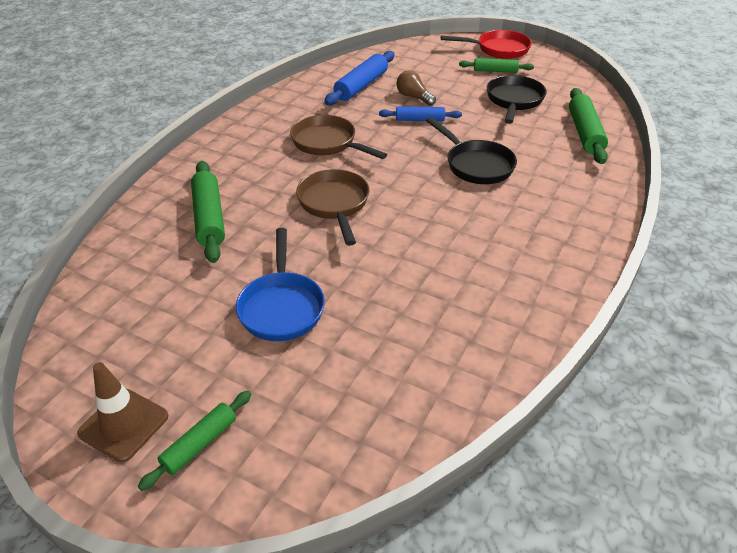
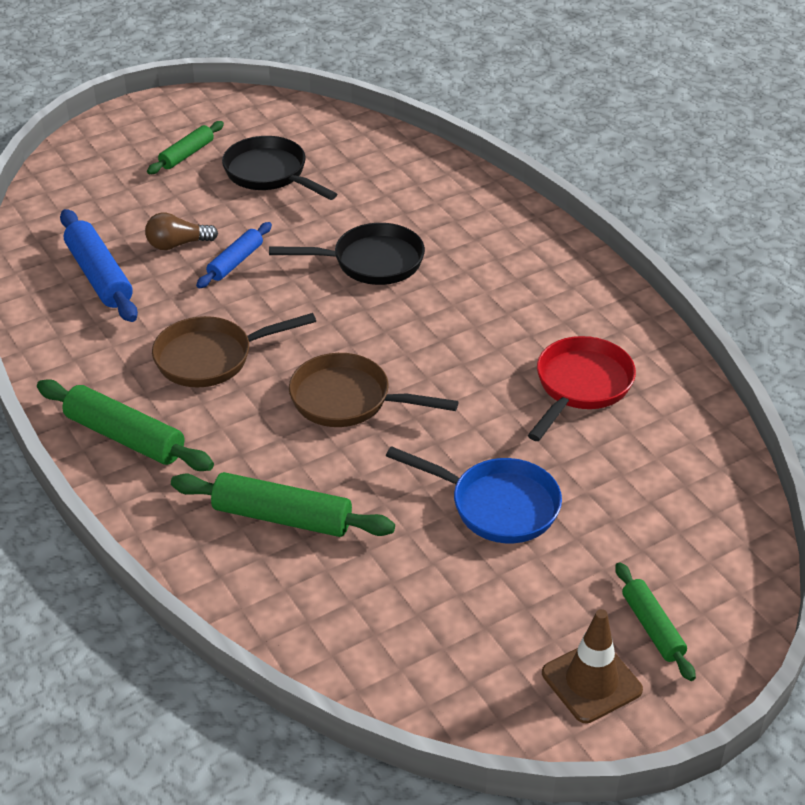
camera: 60 degrees left, 0 degrees up
red pan [441,30,532,59] -> red pan moved to [528,336,636,441]
green rolling pin [569,88,608,164] -> green rolling pin moved to [37,379,214,471]

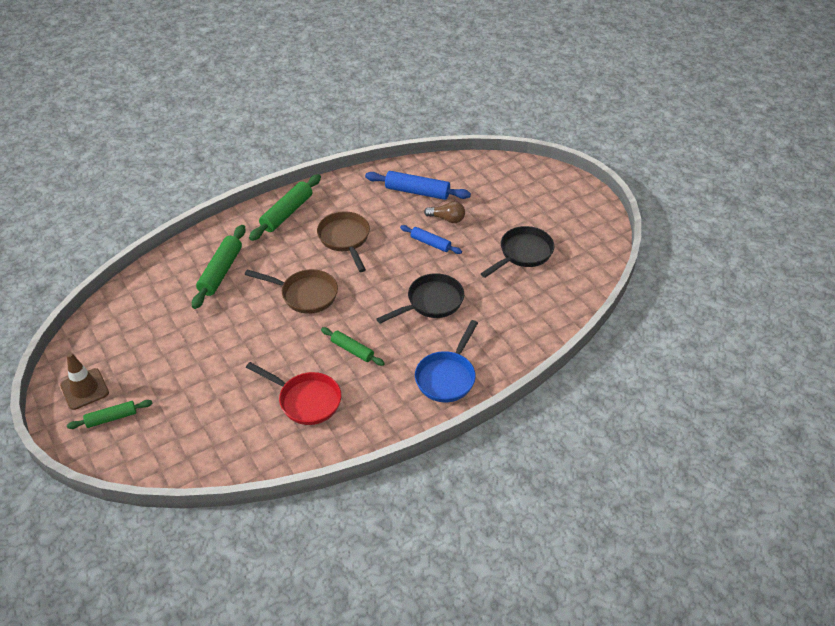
camera: 90 degrees right, 5 degrees up
blue rolling pin [60,209,138,322] -> blue rolling pin turned 45 degrees clockwise [365,171,471,200]
brown light bulb [145,213,218,250] -> brown light bulb turned 120 degrees clockwise [424,201,465,223]
green rolling pin [147,121,224,174] -> green rolling pin moved to [321,327,385,366]
black pan [269,223,425,285] -> black pan turned 120 degrees counterclockwise [376,273,464,324]
brown pan [289,353,458,427] -> brown pan turned 90 degrees clockwise [245,269,338,314]
blue pan [386,446,562,543] -> blue pan moved to [415,320,478,402]

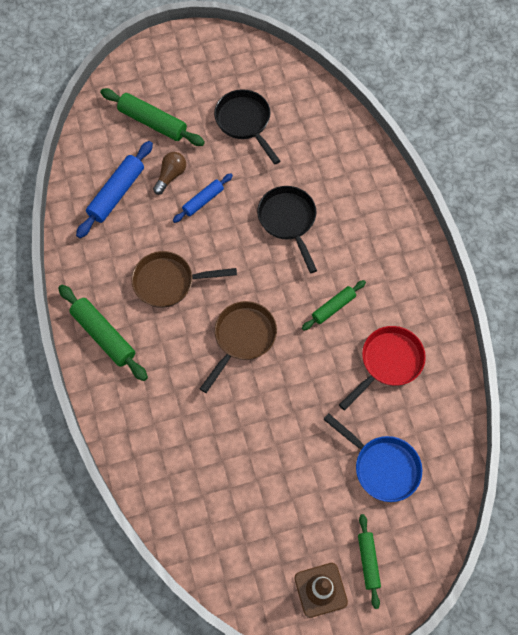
camera: 75 degrees left, 20 degrees up
green rolling pin [192,225,246,309] -> green rolling pin moved to [100,88,205,146]
blue pan [415,320,478,402] -> blue pan moved to [323,413,422,502]

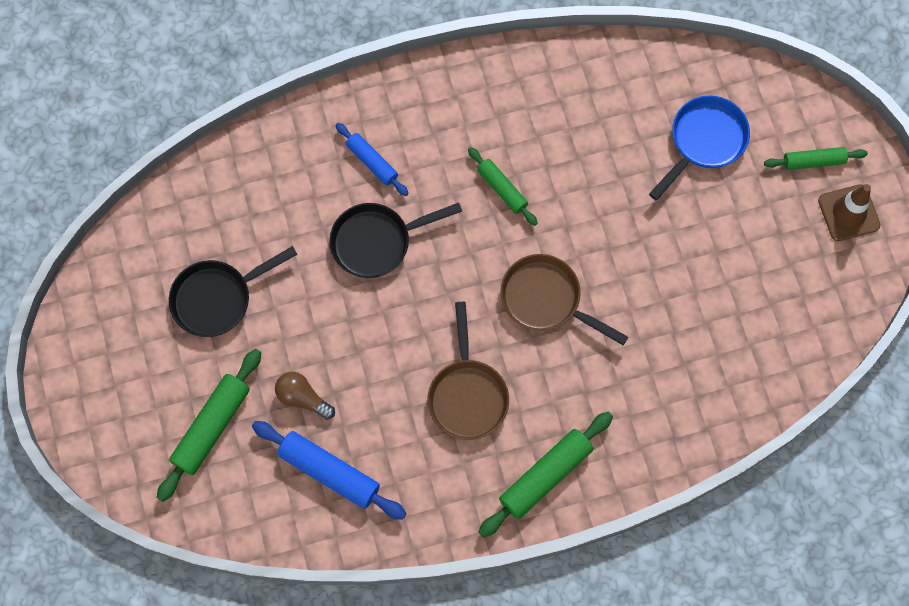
camera: 90 degrees left, 5 degrees up
blue rolling pin [173,173,233,223] -> blue rolling pin moved to [335,123,409,196]
red pan [339,326,426,410] -> none

